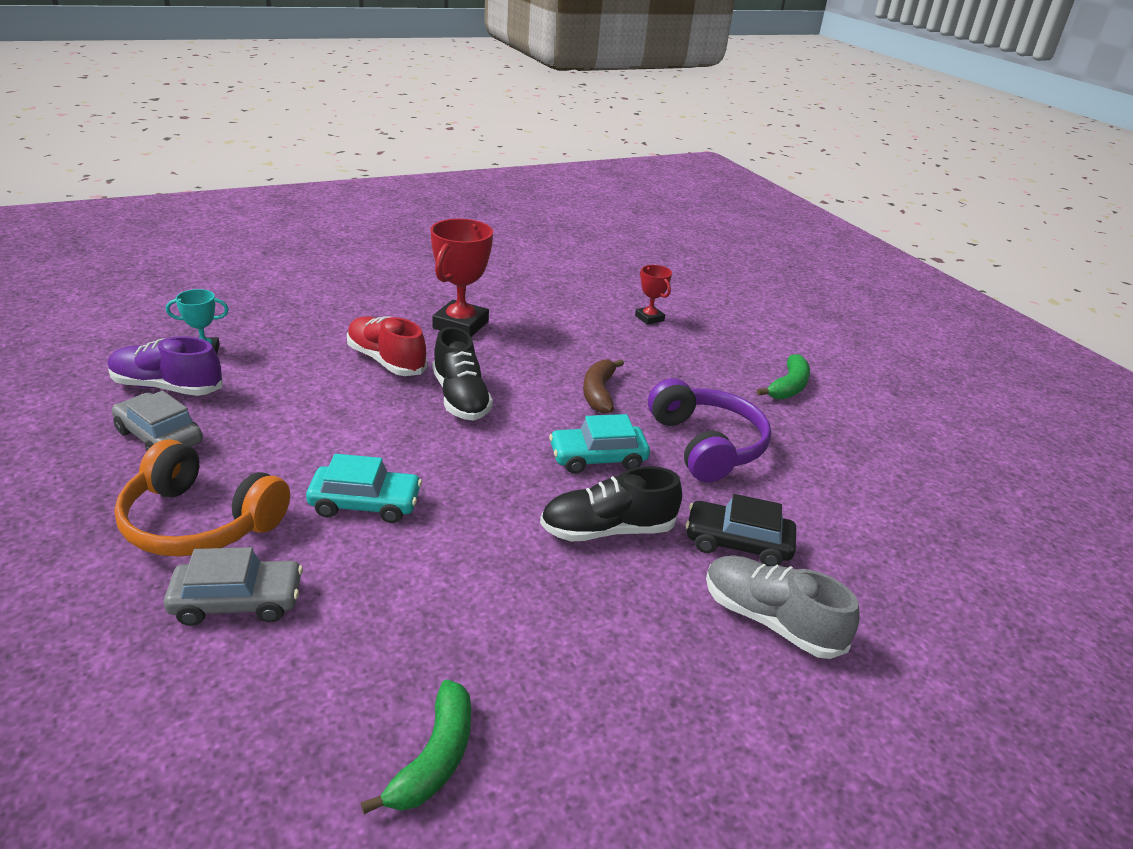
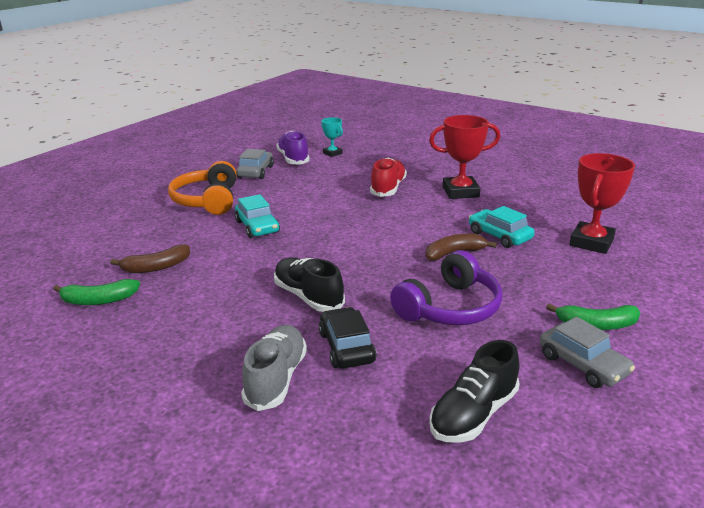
camera: 65 degrees right, 5 degrees down
grey car [164,547,303,626] -> grey car moved to [540,317,635,388]
black shoe [432,327,493,421] -> black shoe moved to [429,340,520,443]
turquoise car [549,414,650,474] -> turquoise car moved to [469,206,535,248]
red trophy [635,265,672,325] -> red trophy [569,153,635,254], size x1.85
none -> brown banana [110,244,190,273]

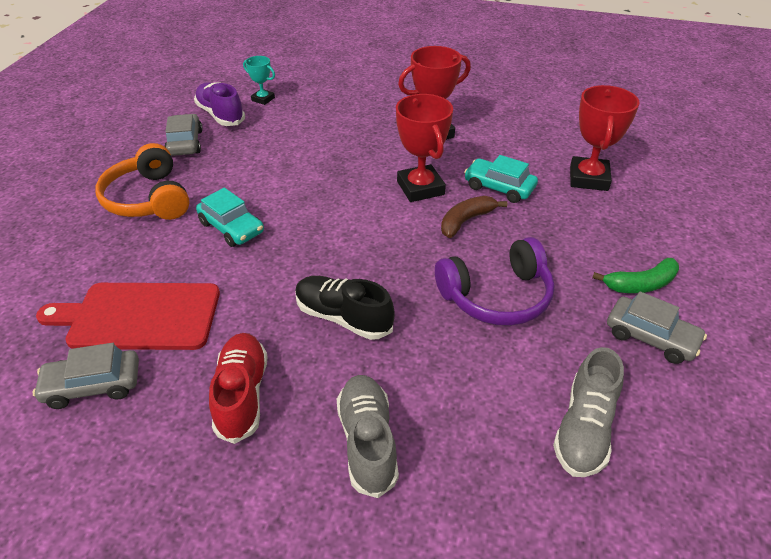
camera: 20 degrees left, 15 degrees up
green banana [53,279,140,305] -> grey car [33,343,139,409]
brown banana [110,244,190,273] -> red cutting board [36,283,220,350]
black car [319,307,377,368] -> none
red shoe [370,157,407,197] -> red shoe moved to [209,333,268,444]
purple headphones [390,250,502,325] -> purple headphones turned 45 degrees clockwise [435,237,555,326]
black shoe [429,340,520,443] -> grey shoe [553,347,624,477]
none -> red trophy [396,94,453,202]

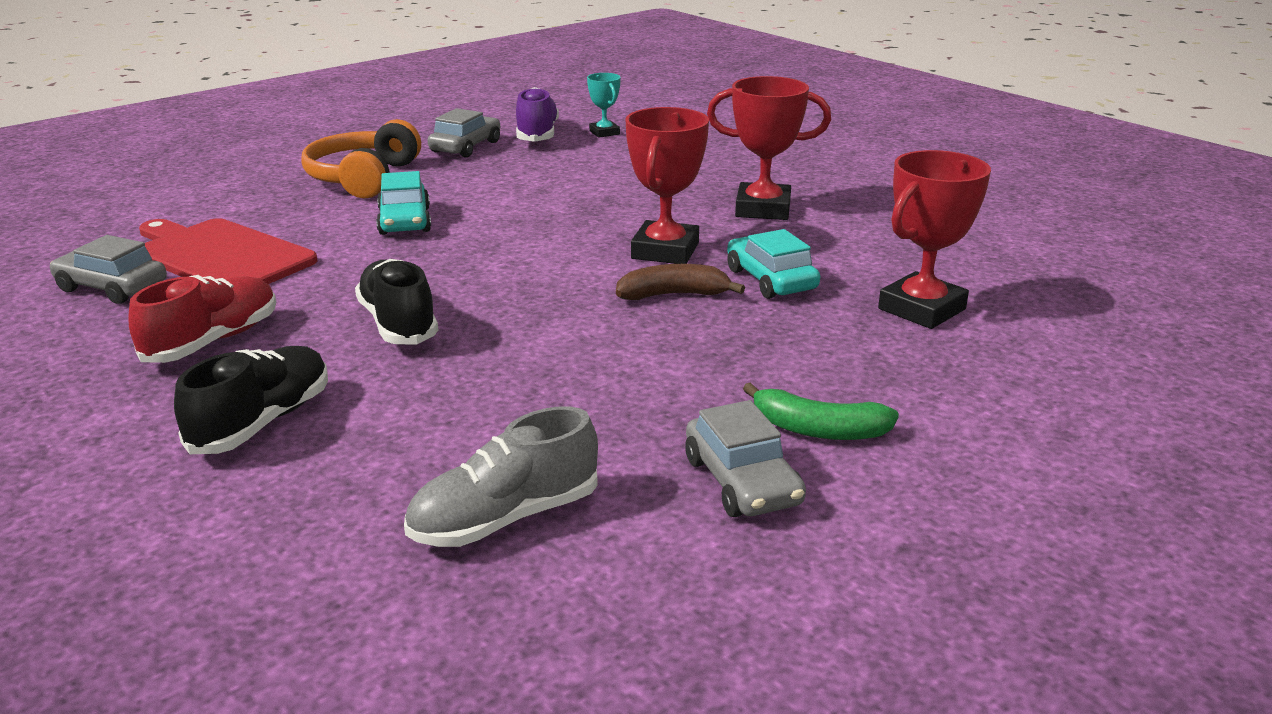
camera: 35 degrees right, 15 degrees down
grey shoe [337,375,399,498] -> black shoe [174,346,328,454]
purple headphones [435,237,555,326] -> none

